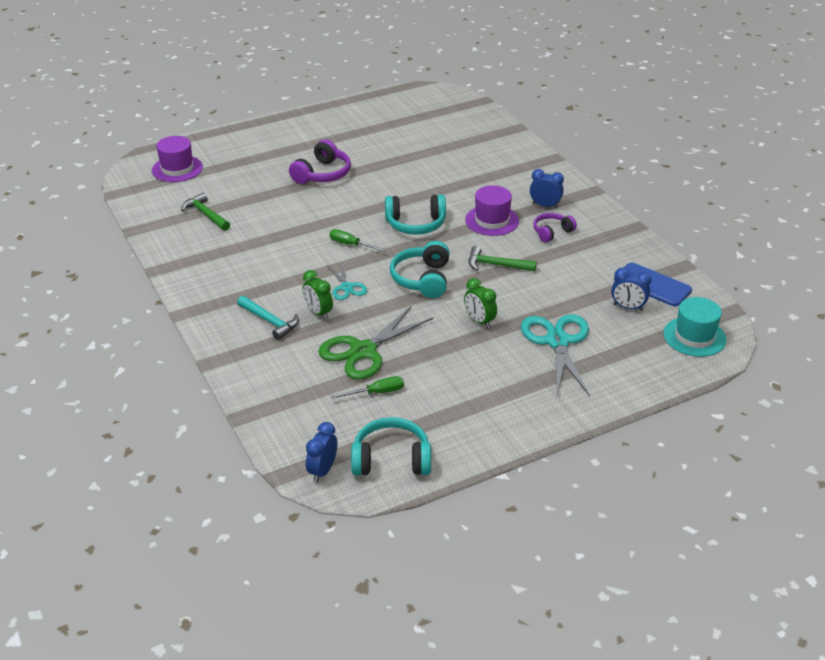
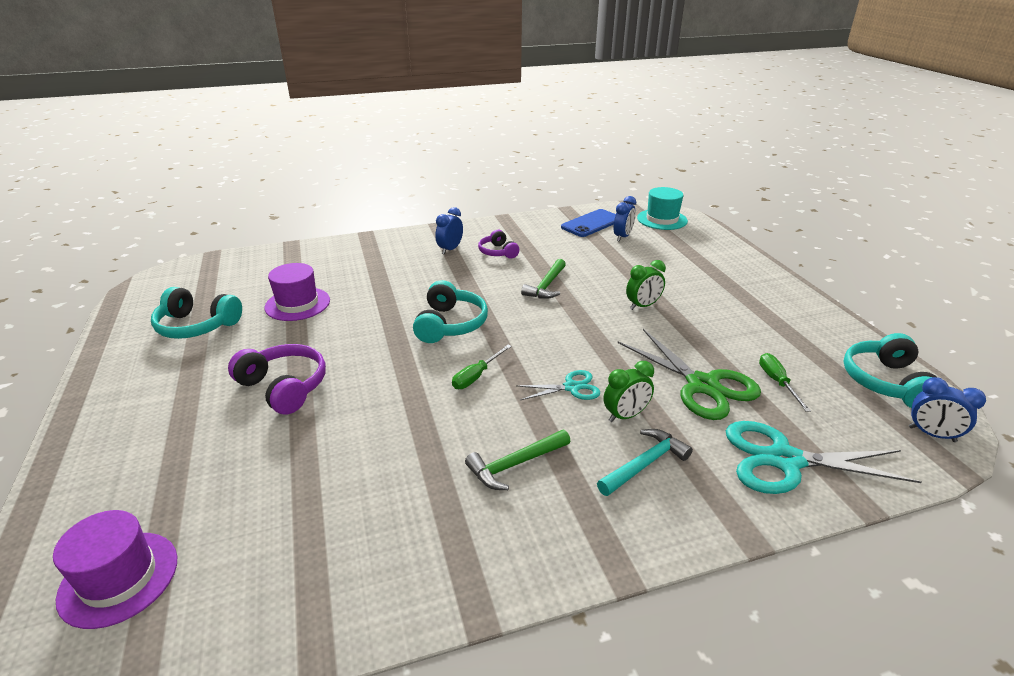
camera: 80 degrees left, 5 degrees down
green hammer [181,193,230,231] -> green hammer moved to [465,430,571,490]
turquoise headphones [390,241,449,298] -> turquoise headphones moved to [151,287,242,339]
purple hat [465,185,519,236] -> purple hat moved to [264,263,330,321]
turquoise scissors [521,314,590,396] -> turquoise scissors moved to [726,421,921,494]

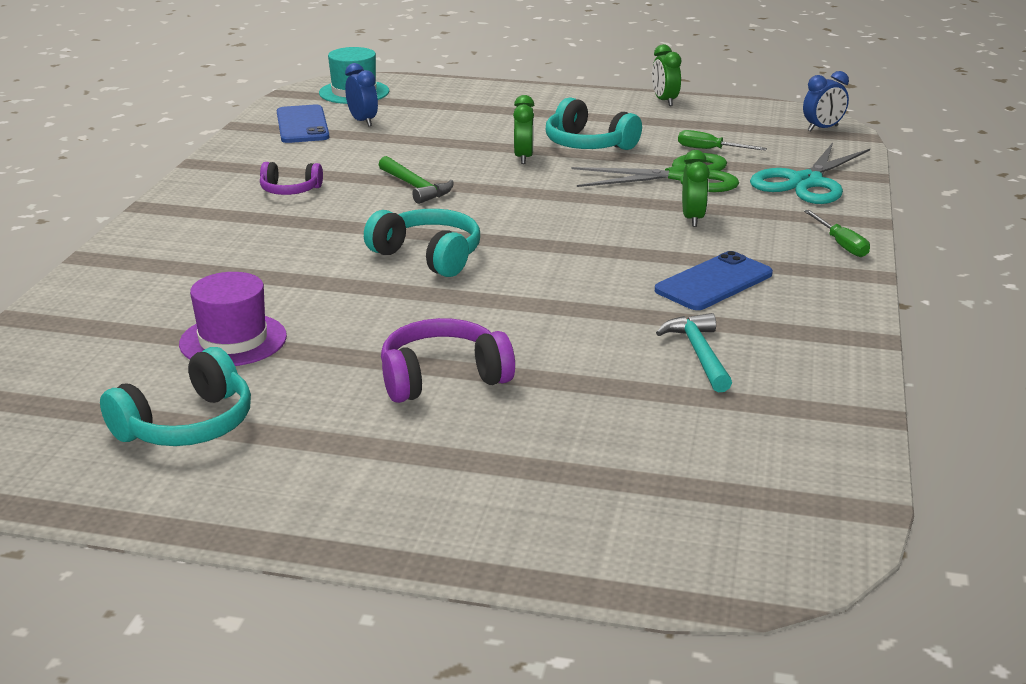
camera: 60 degrees left, 5 degrees down
purple hat [53,510,177,629] -> none
blue clock [435,207,463,255] -> none
green screwdriver [452,345,512,389] -> green screwdriver moved to [804,210,870,257]
green hammer [465,430,571,490] -> blue phone [655,251,773,310]
turquoise scissors [516,370,600,400] -> none
turquoise hammer [597,429,693,496] -> turquoise hammer moved to [656,313,732,392]
turquoise headphones [843,333,936,408] -> turquoise headphones moved to [546,97,642,150]
none -> green clock [652,44,681,106]

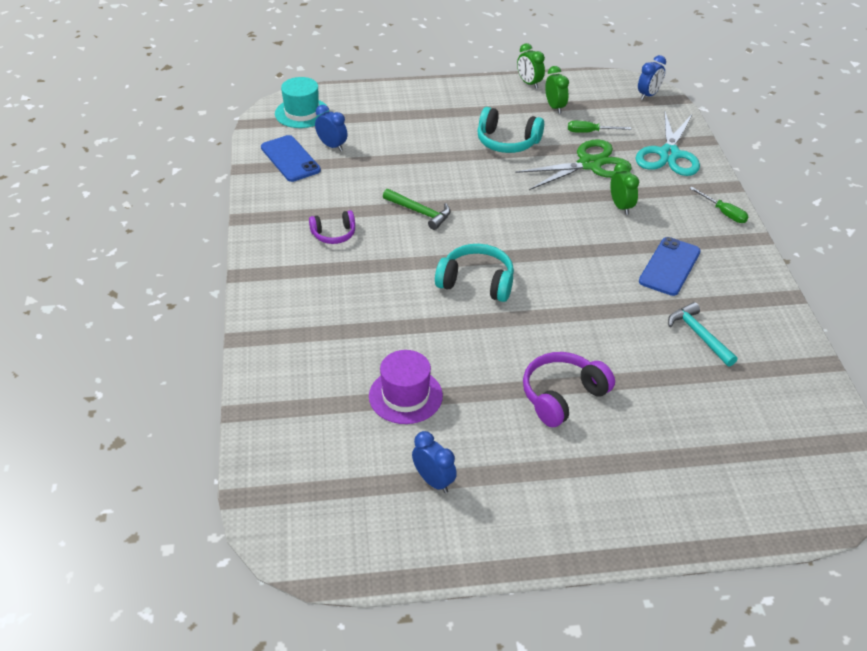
camera: 20 degrees left, 15 degrees up
turquoise headphones [100,347,251,446] -> blue clock [412,431,457,493]
green clock [513,95,534,164] -> green clock moved to [545,66,569,114]

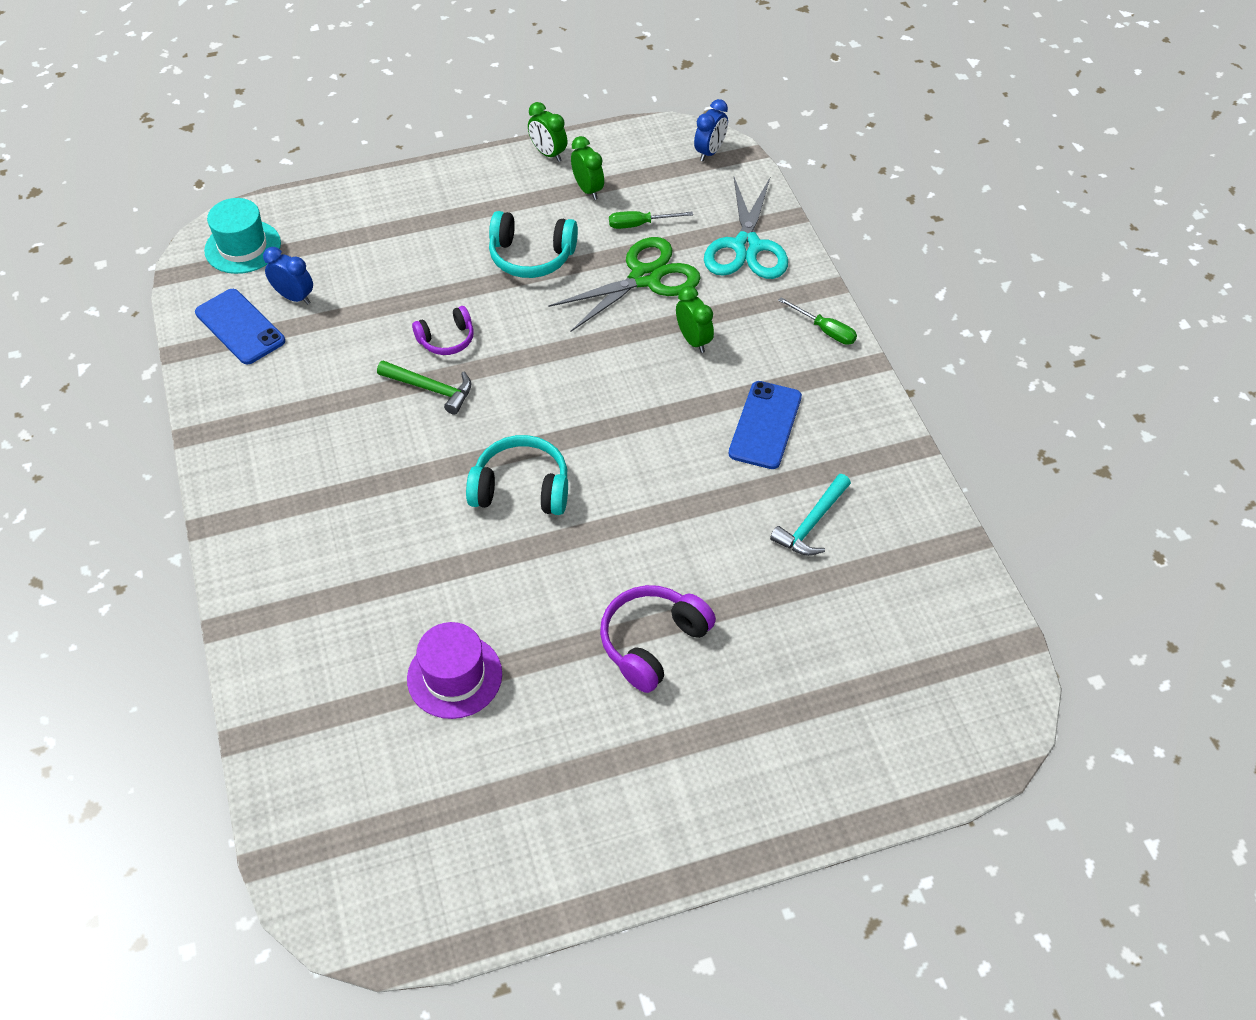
camera: 10 degrees left, 10 degrees up
purple headphones [309,210,355,244] -> purple headphones moved to [412,306,473,355]
blue clock [412,431,457,493] -> none
turquoise hammer [668,302,737,367] -> turquoise hammer turned 105 degrees counterclockwise [770,474,851,556]

